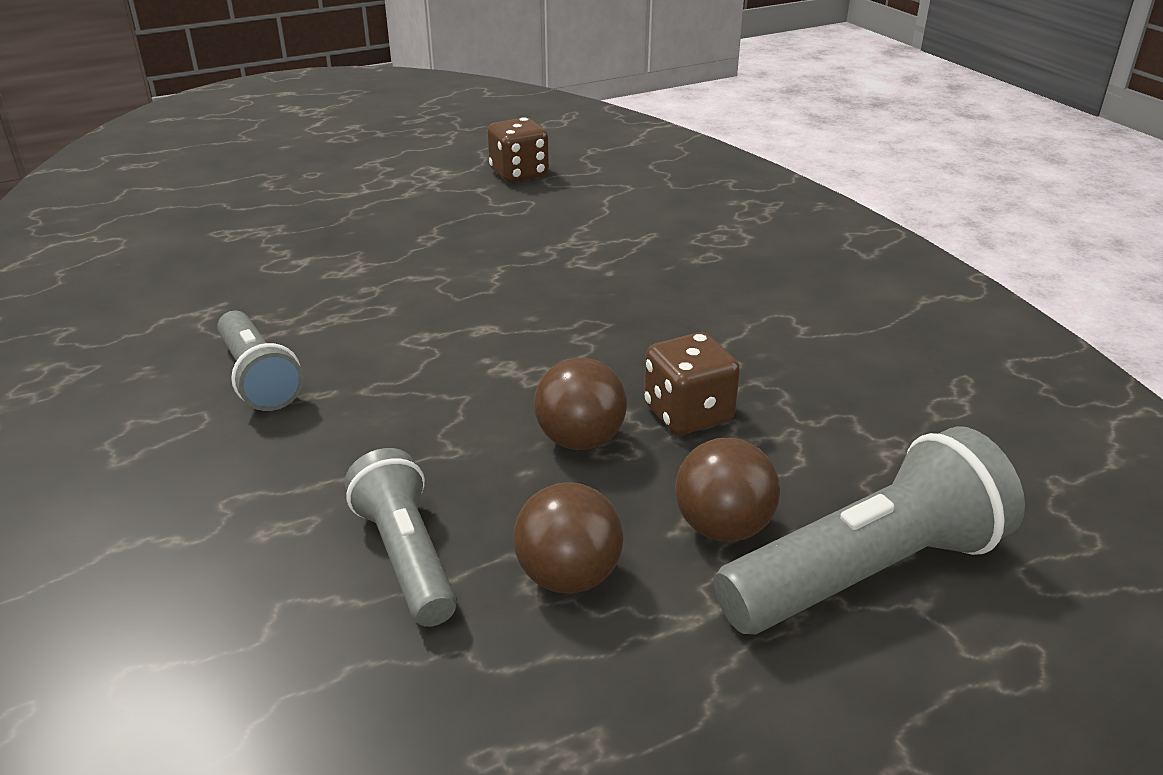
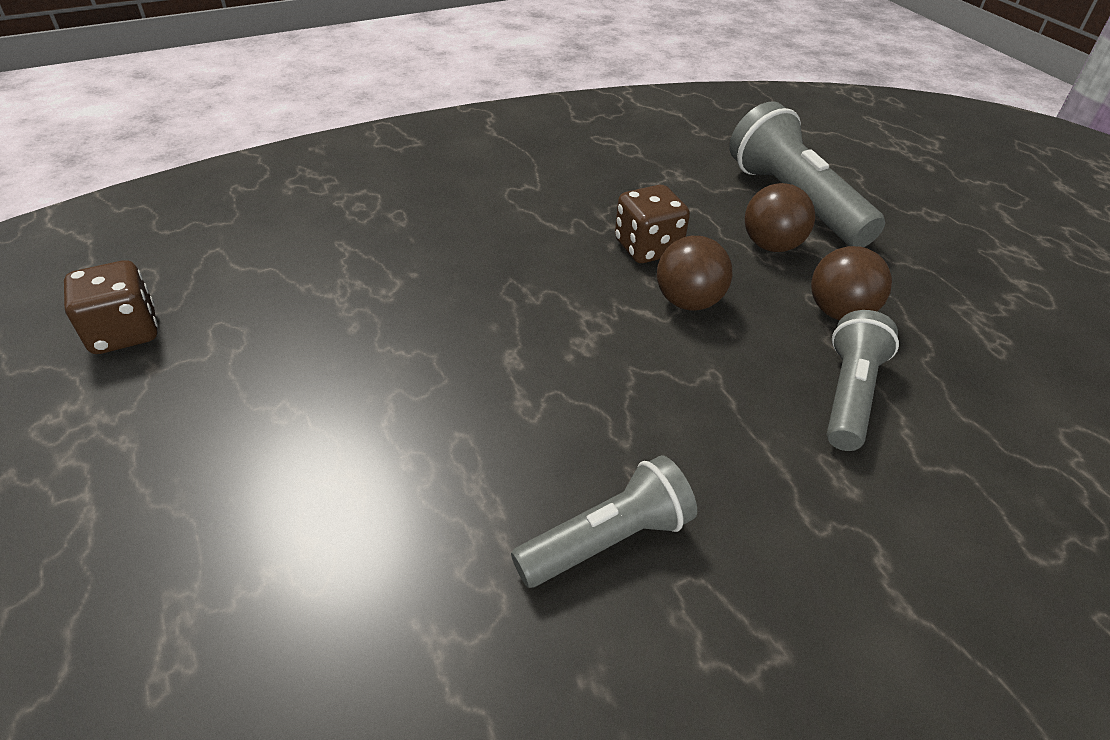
camera: 90 degrees left, 10 degrees up
grey flashlight [345,448,457,627] -> grey flashlight turned 135 degrees clockwise [827,310,899,451]

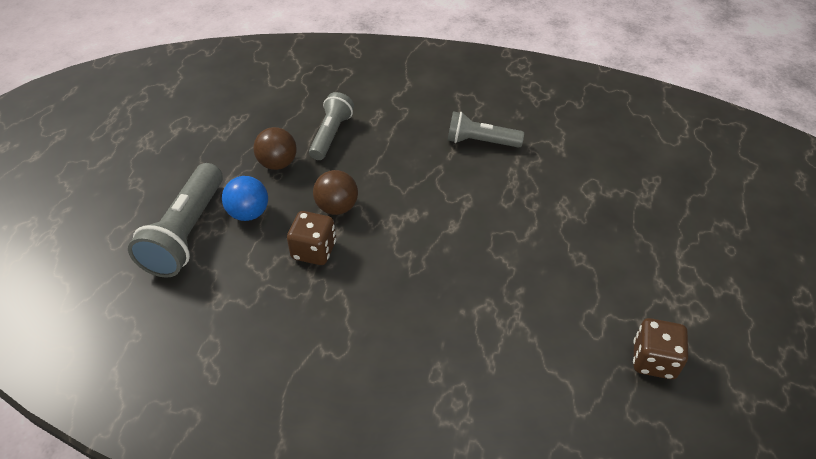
camera: 140 degrees left, 5 degrees up
brown ball [745,183,815,252] -> blue ball [222,176,268,221]
grey flashlight [827,310,899,451] -> grey flashlight turned 135 degrees clockwise [309,92,354,160]

